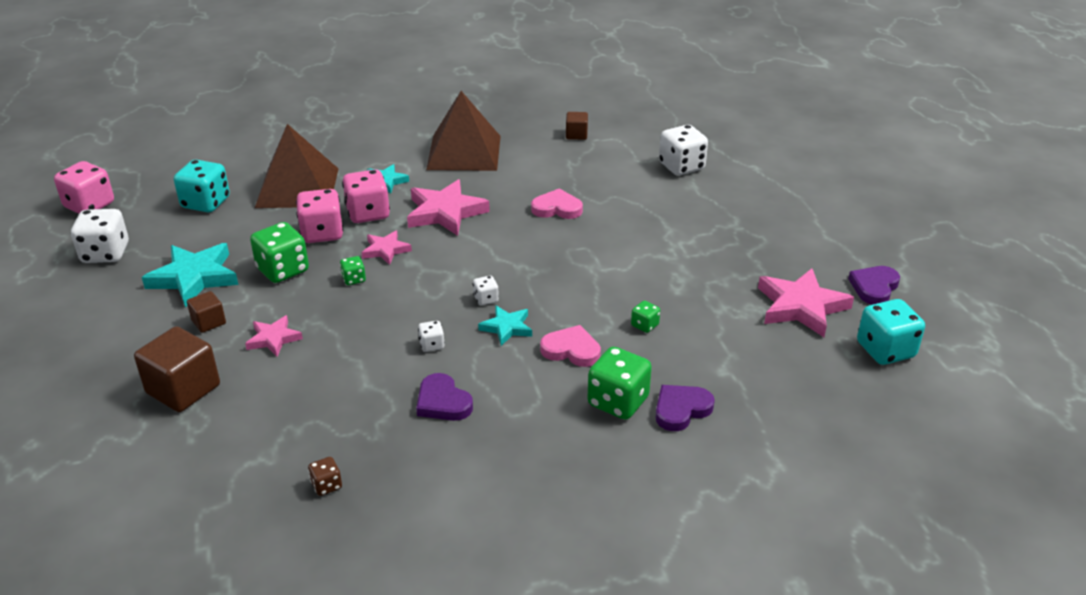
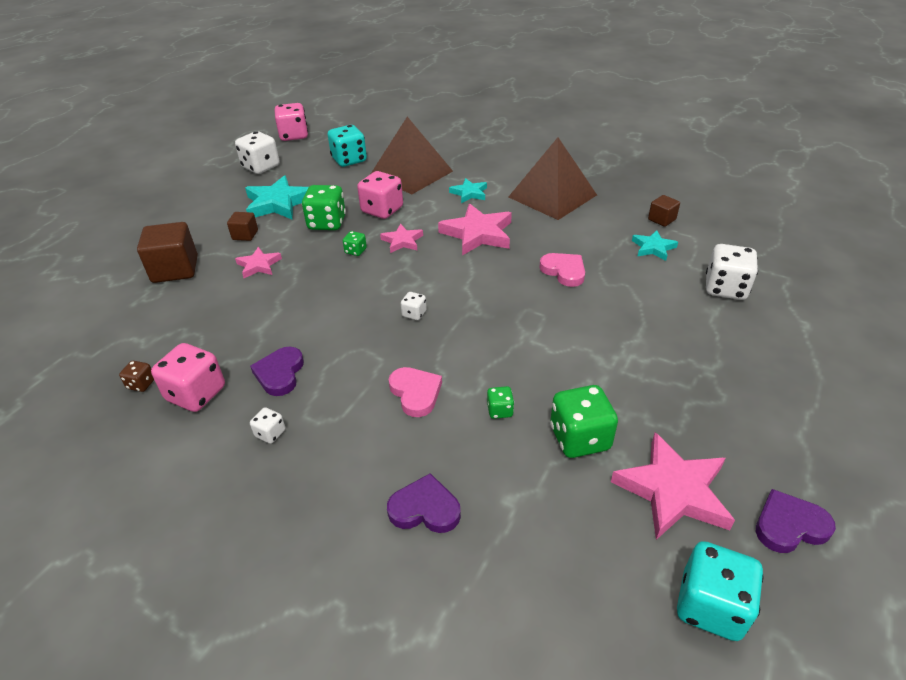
camera: 45 degrees right, 5 degrees up
pink dice [342,169,390,223] -> pink dice moved to [151,343,225,412]
white dice [418,321,445,352] -> white dice moved to [250,407,285,444]
turquoise star [478,305,532,346] -> turquoise star moved to [632,230,678,261]
green dice [587,347,652,420] -> green dice moved to [550,385,618,458]

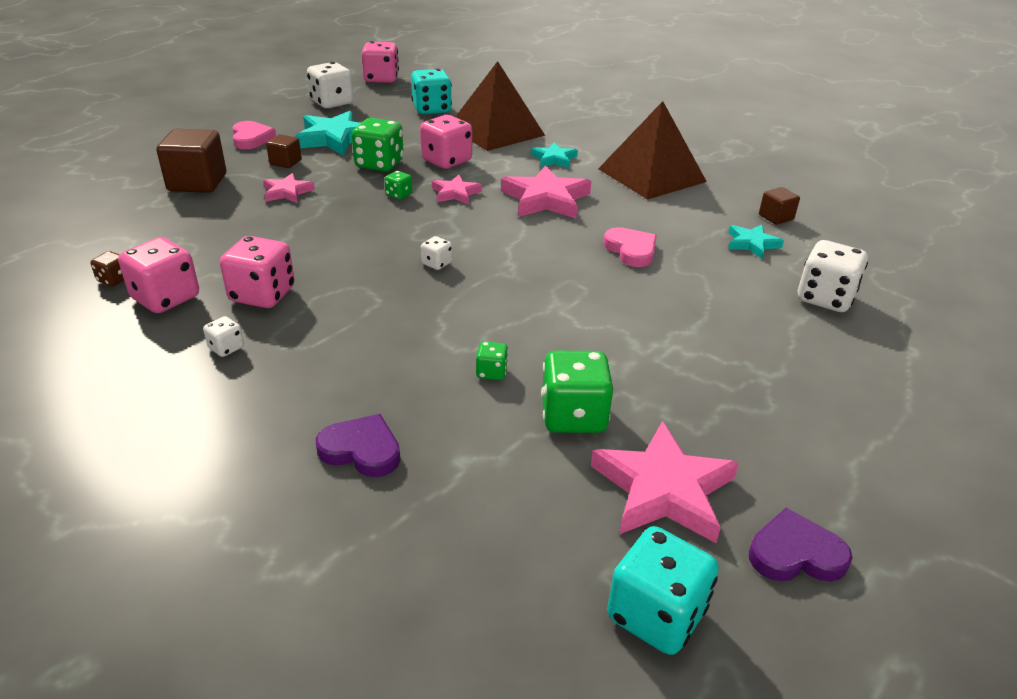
camera: 10 degrees right, 5 degrees down
purple heart [250,347,304,396] -> pink dice [220,236,295,308]
pink heart [389,367,442,417] -> pink heart moved to [232,121,276,149]

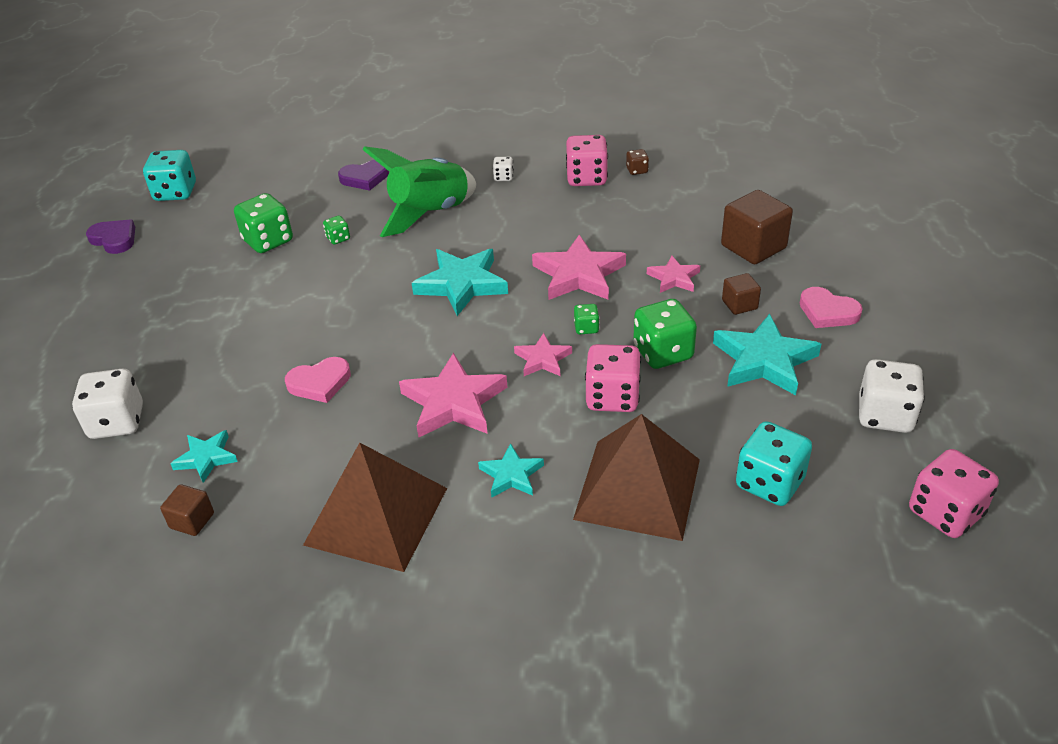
camera: 145 degrees right, 5 degrees up
pink dice [220,236,295,308] -> none
white dice [421,236,452,270] -> turquoise star [412,249,508,316]
pink star [591,421,739,543] -> pink star moved to [532,235,626,300]
pink heart [603,227,657,267] -> pink heart turned 45 degrees counterclockwise [285,357,351,403]
purple heart [749,508,853,582] -> purple heart turned 105 degrees counterclockwise [86,220,135,254]
none -> green rocket [362,146,476,237]

